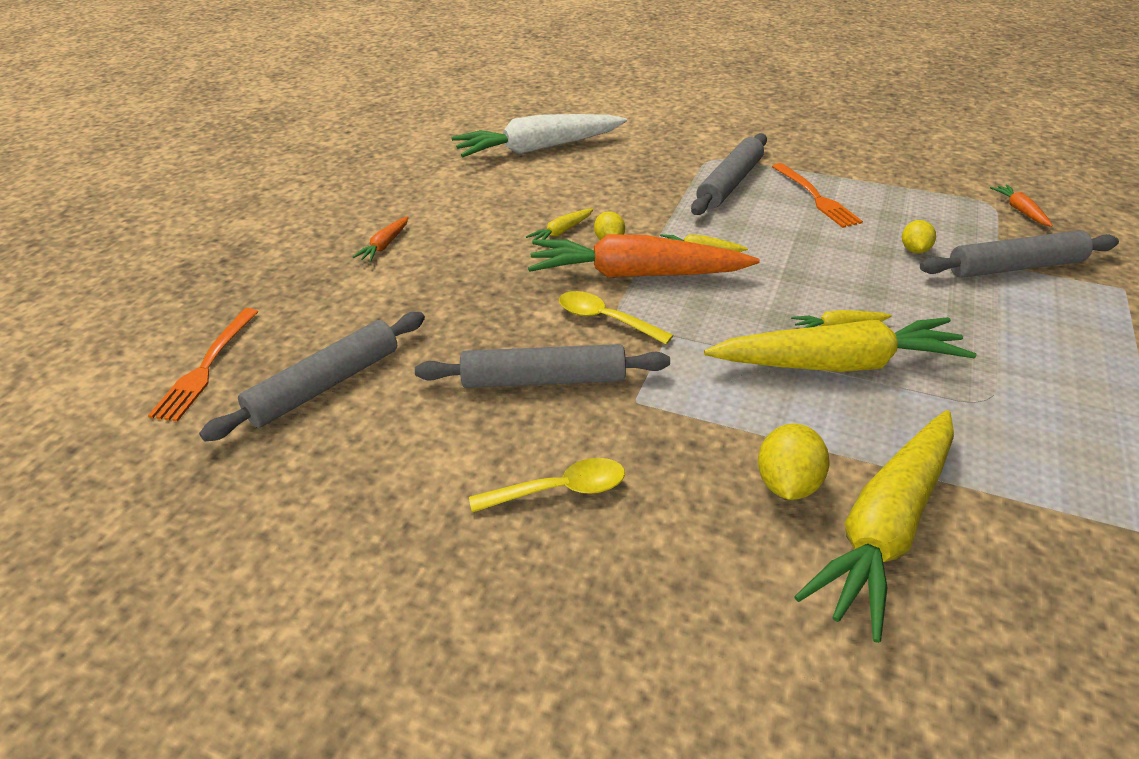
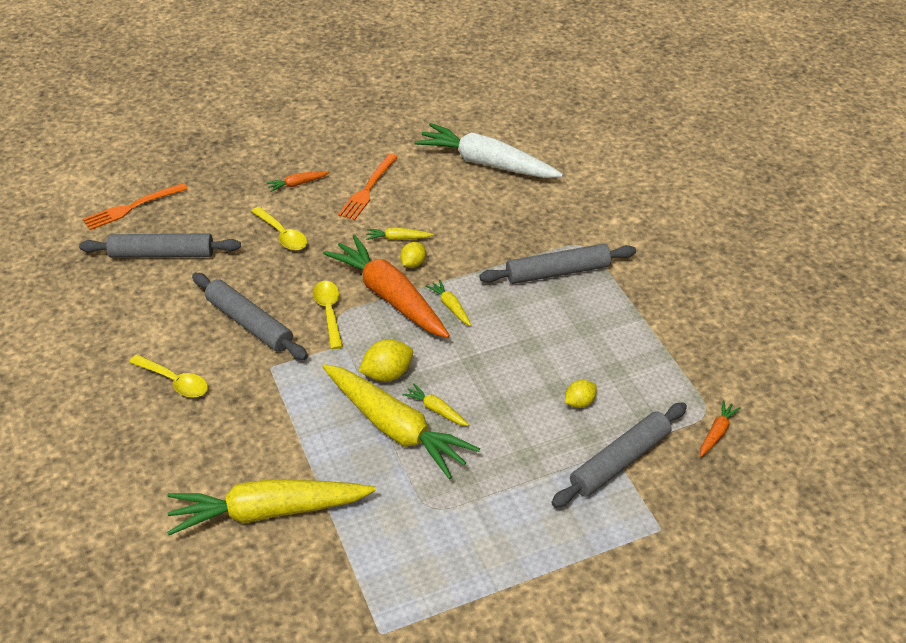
camera: 45 degrees right, 5 degrees up
yellow lemon [758,423,830,500] -> yellow lemon moved to [359,339,413,381]
orange fork [772,163,863,228] -> orange fork moved to [338,154,398,220]
grey rolling pin [920,230,1119,278] -> grey rolling pin turned 75 degrees counterclockwise [551,402,687,508]
none -> yellow spoon [251,206,307,250]

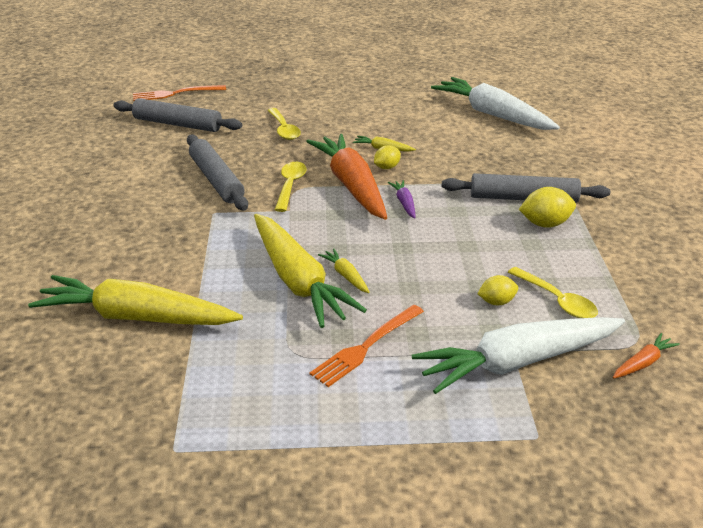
camera: 20 degrees right, 10 degrees down
yellow spoon [129,355,208,397] -> yellow spoon moved to [508,267,598,318]
orange carrot [266,171,330,192] -> none
orange fork [338,154,398,220] -> orange fork moved to [310,305,424,387]
yellow lemon [359,339,413,381] -> yellow lemon moved to [519,187,576,228]
yellow carrot [426,280,472,326] -> purple carrot [388,180,416,219]
grey rolling pin [551,402,687,508] -> white carrot [412,317,625,394]

